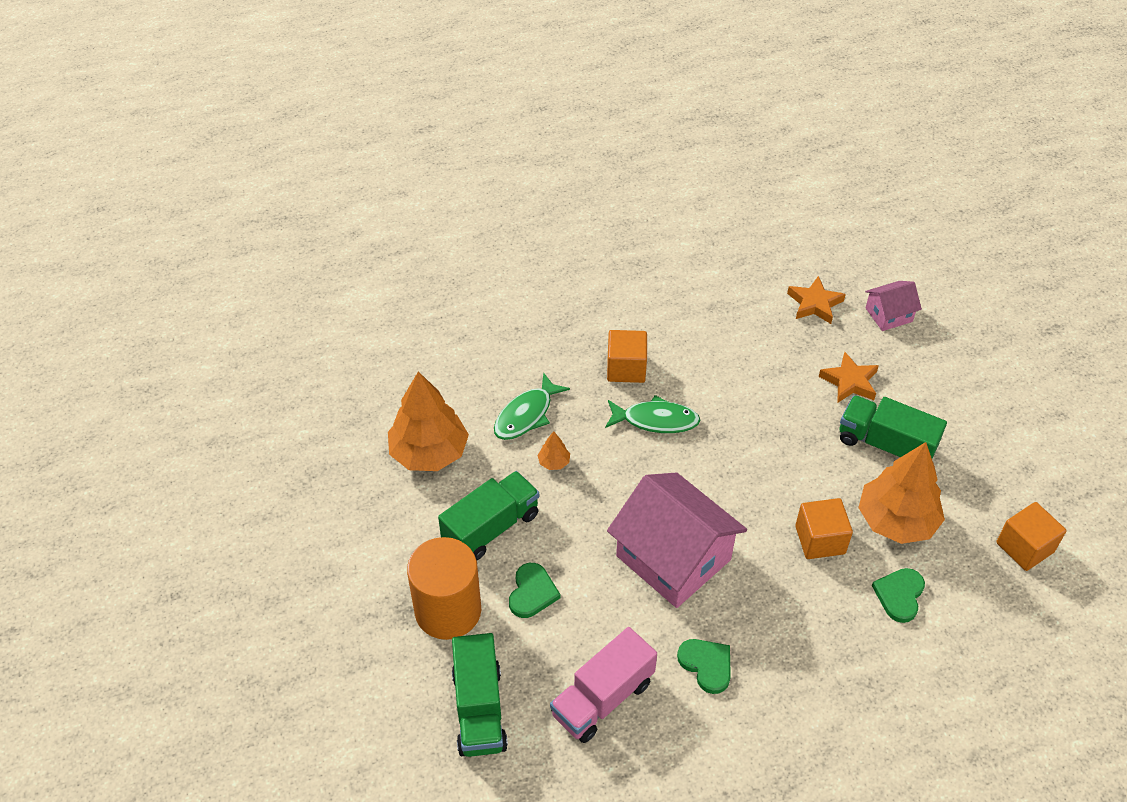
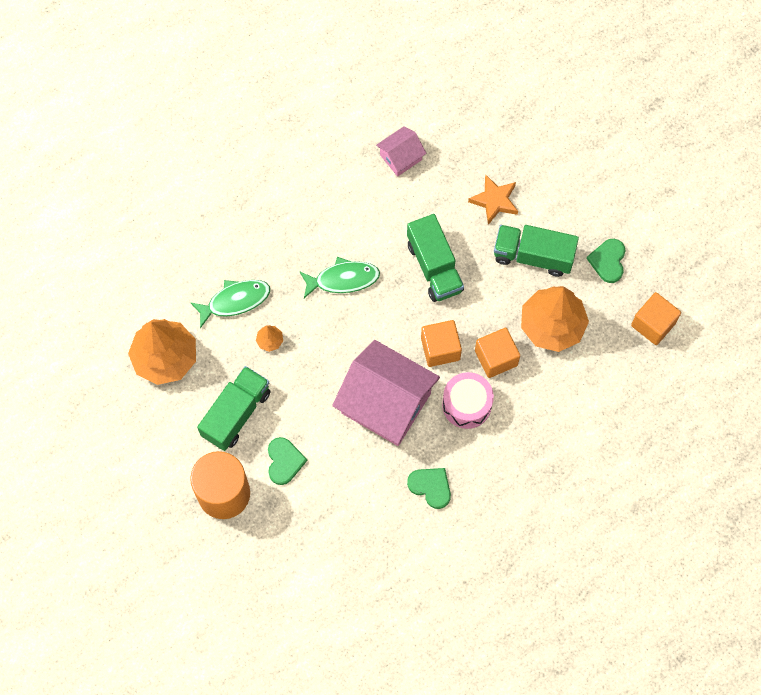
camera: 15 degrees left, 20 degrees up
green truck [452,633,508,757] -> green truck moved to [407,214,464,302]
green fish [494,373,570,440] -> green fish turned 135 degrees counterclockwise [190,280,270,328]
pink truck [550,627,657,743] -> none
orange cube [607,330,647,383] -> orange cube moved to [421,320,462,367]
orange star [787,276,846,324] -> none
pink house [865,281,922,331] -> pink house moved to [376,126,426,177]
green heart [872,568,925,623] -> green heart moved to [586,239,625,283]
none -> pink drum [442,372,494,429]

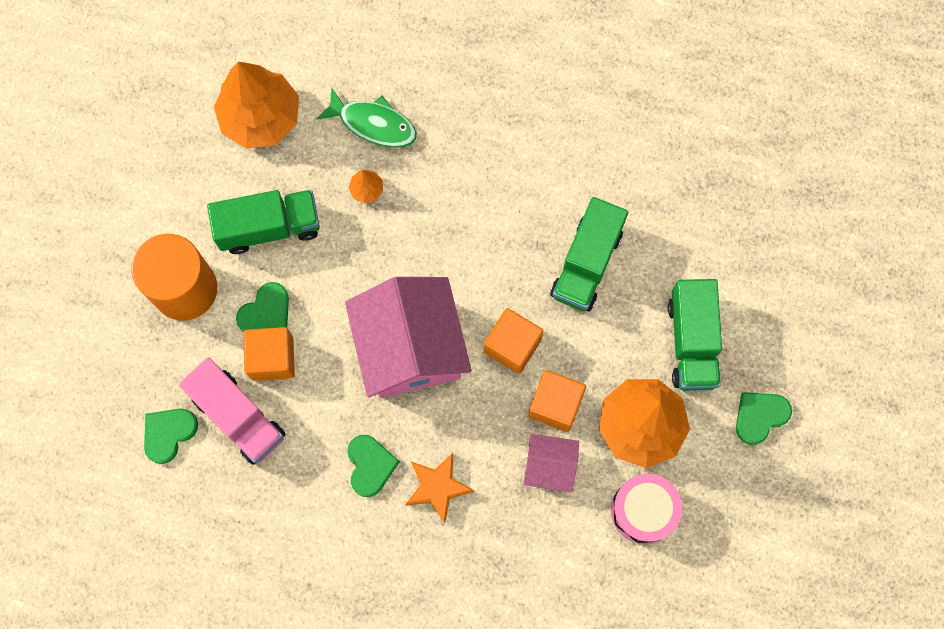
camera: 45 degrees right, 5 degrees up
green fish [299,257,380,298] -> none
pink house [376,126,426,177] -> pink house moved to [523,434,579,492]
pink drum [442,372,494,429] -> pink drum moved to [611,474,682,544]
orange star [468,175,518,225] -> orange star moved to [405,453,474,523]
green truck [494,225,579,277] -> green truck turned 150 degrees counterclockwise [668,279,722,391]
orange cube [631,292,681,345] -> orange cube moved to [243,327,295,381]
none -> green heart [144,408,198,464]
none -> pink truck [179,357,285,465]

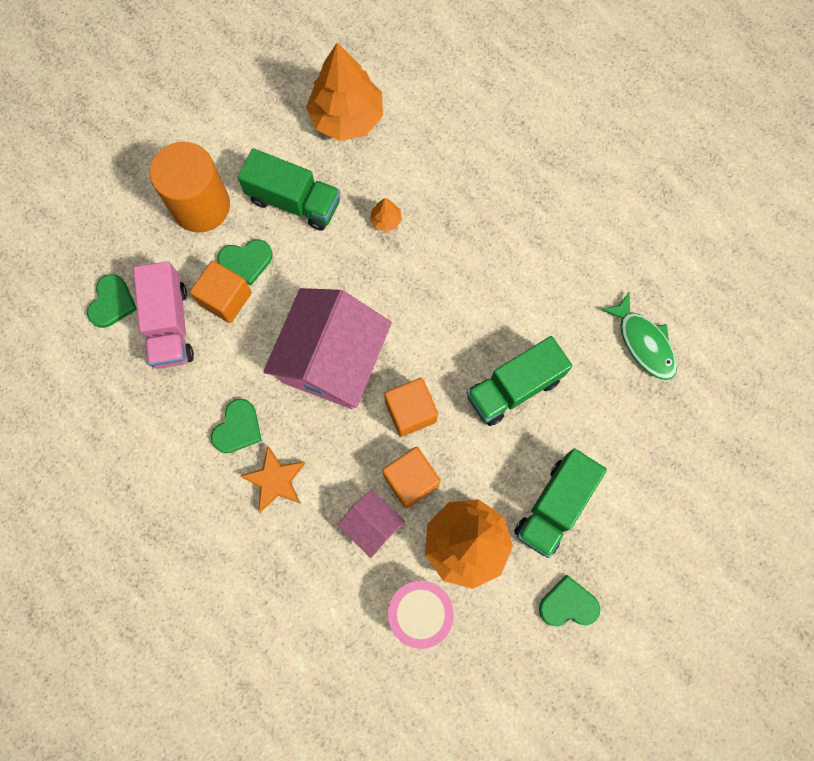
camera: 35 degrees right, 0 degrees up
green heart [144,408,198,464] -> green heart turned 120 degrees clockwise [87,274,137,328]
green fish [317,87,417,148] -> green fish moved to [601,292,677,380]

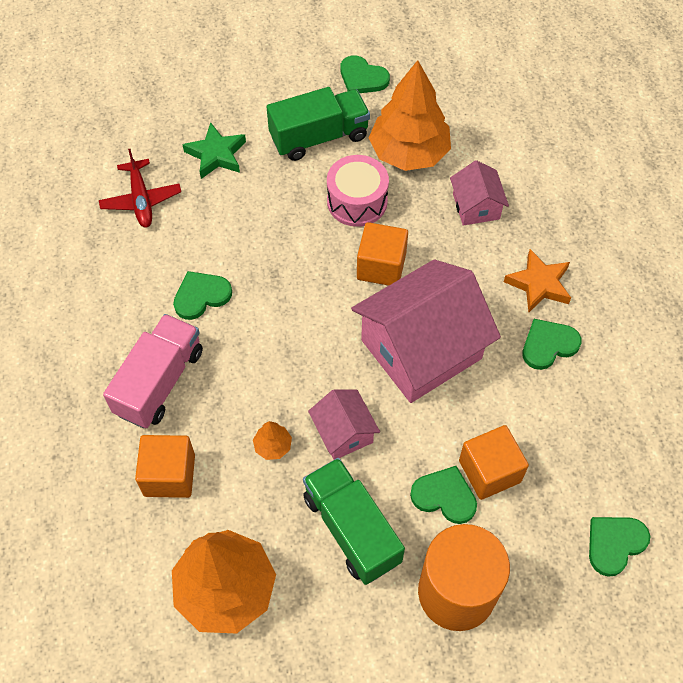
camera: 145 degrees left, 15 degrees down
pink truck [133,261,194,369] -> pink truck moved to [103,314,203,428]
orange cube [382,447,441,508] -> orange cube moved to [135,435,195,498]
pink drum [388,580,454,649] -> pink drum moved to [327,155,389,227]
green truck [467,336,573,426] -> none
green fish [601,292,677,380] -> red plane [99,149,181,228]
none -> green heart [173,271,232,320]
none -> green star [182,122,246,179]
none -> pink house [308,390,380,460]

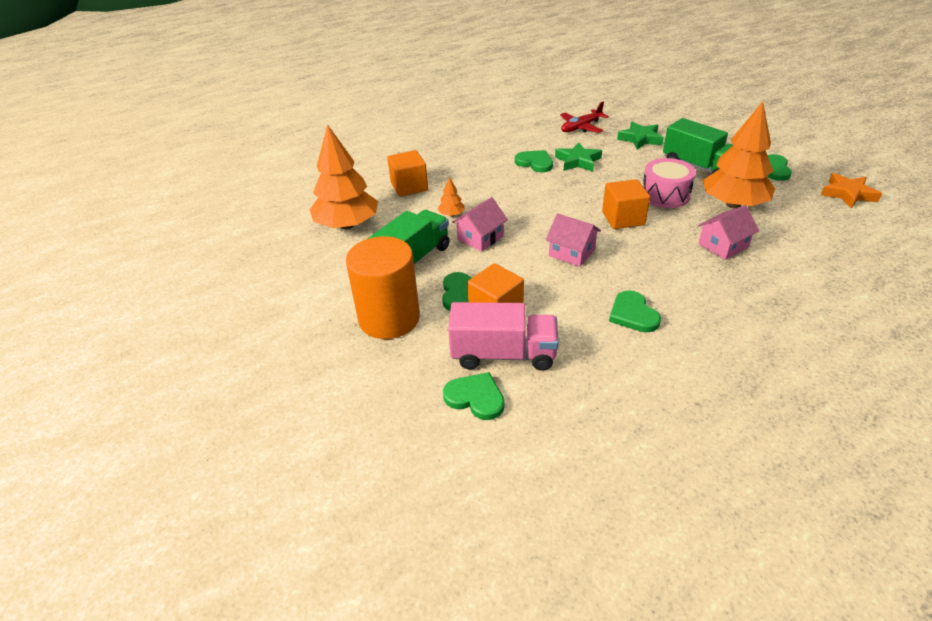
camera: 70 degrees right, 20 degrees down
pink truck [103,314,203,428] -> pink truck moved to [448,302,559,371]
pink house [351,259,501,403] -> pink house [546,214,601,267], size x0.49
orange star [504,249,571,313] -> orange star moved to [821,173,882,208]
green heart [522,319,582,370] -> green heart turned 150 degrees counterclockwise [609,290,661,333]
none -> green star [555,142,602,172]

